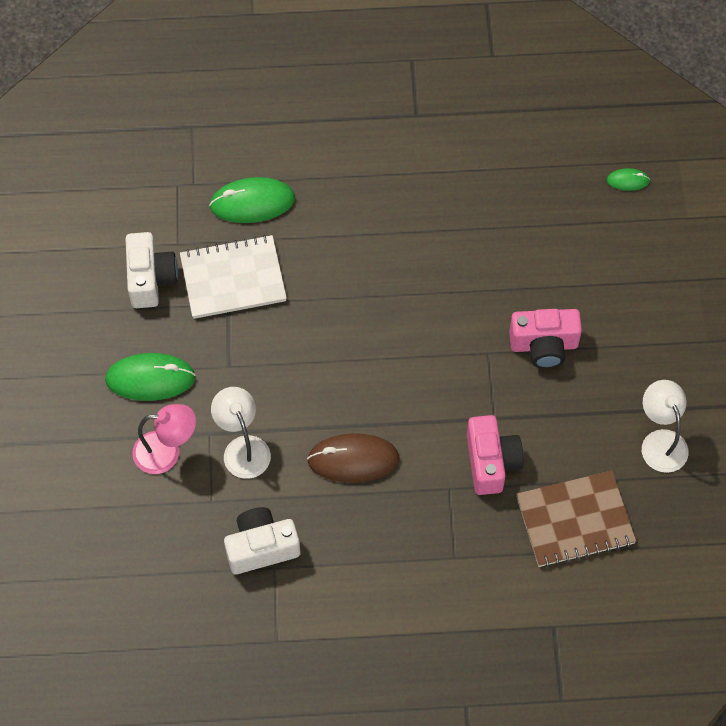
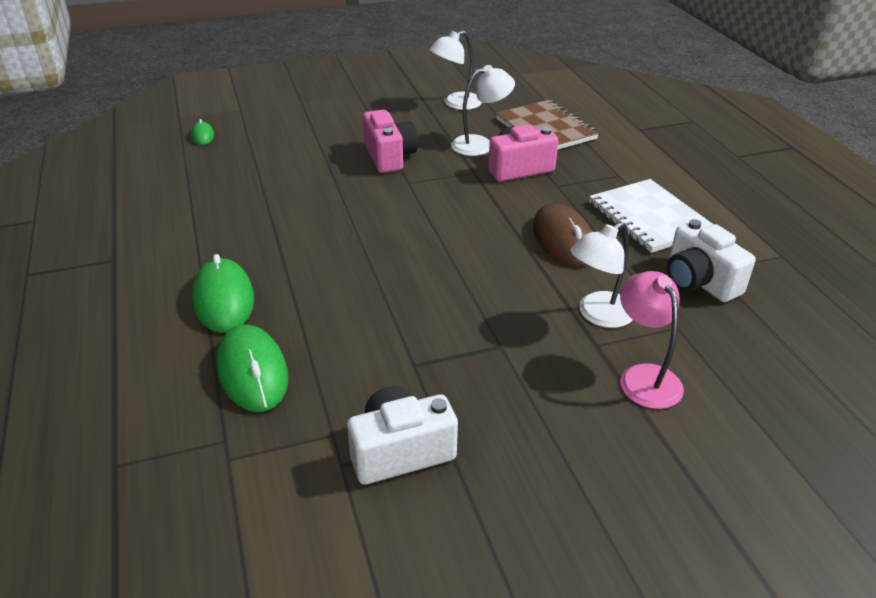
camera: 105 degrees left, 25 degrees down
green mouse [105,353,196,401] -> green mouse moved to [192,254,254,333]
white notebook [180,235,287,319] -> white notebook moved to [589,179,713,253]
none -> white lamp [451,65,515,156]

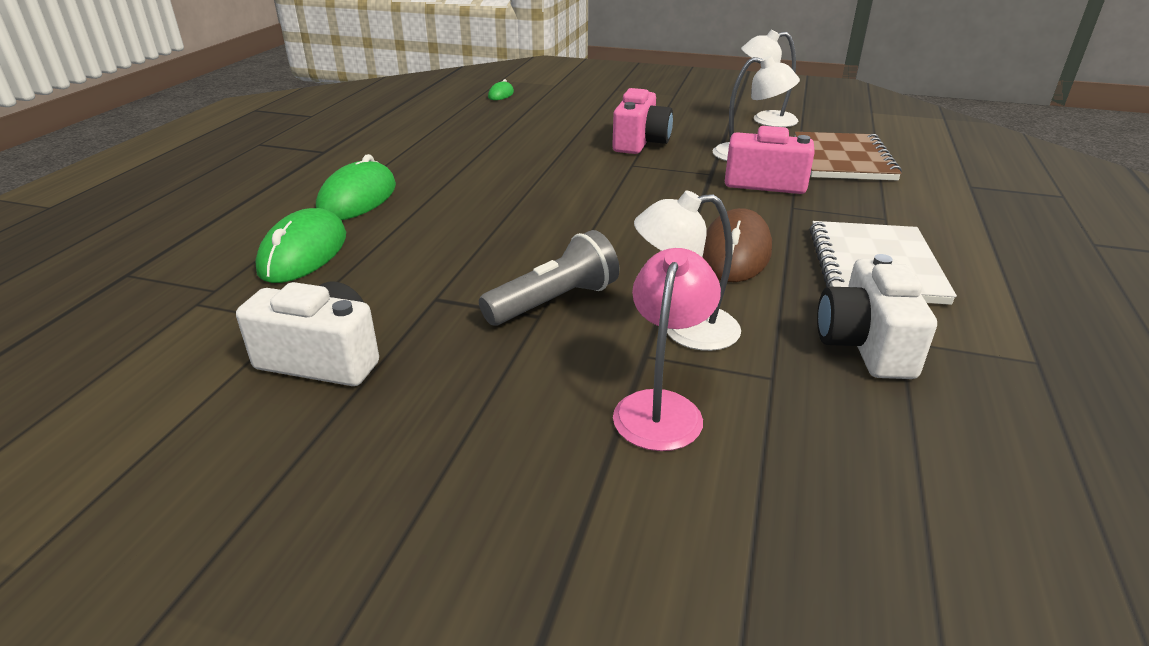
camera: 35 degrees right, 5 degrees down
none -> grey flashlight [479,230,619,325]

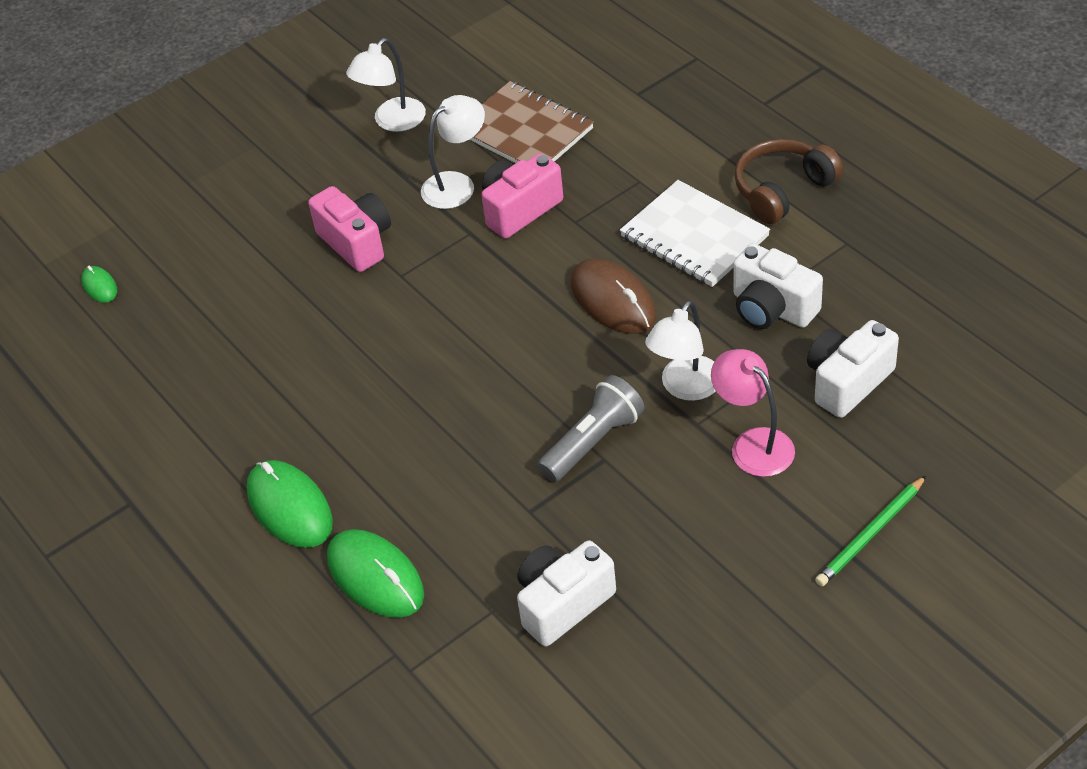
camera: 50 degrees left, 15 degrees up
grey flashlight [479,230,619,325] -> grey flashlight turned 45 degrees clockwise [538,375,645,482]
none -> brown headphones [734,139,843,224]
none -> white camera [807,320,899,418]
none -> green pencil [815,476,926,587]

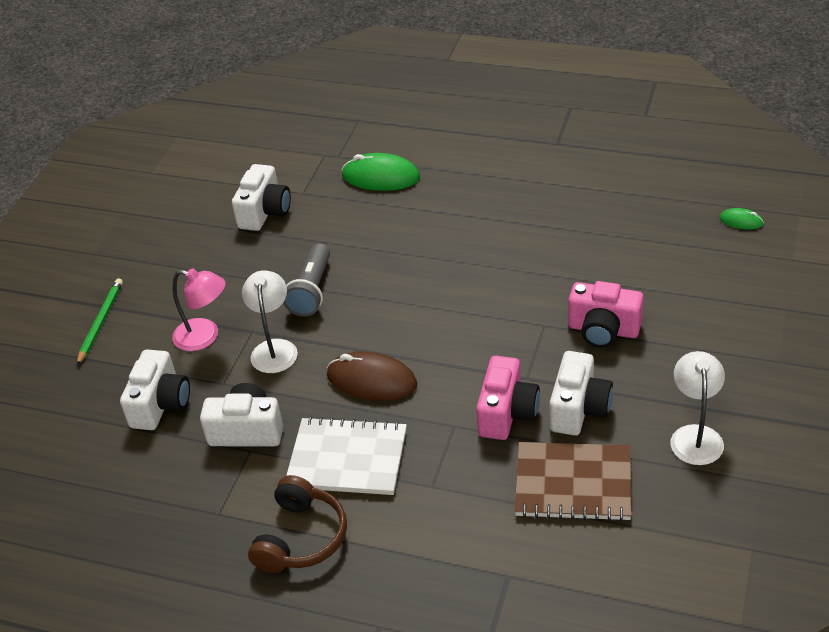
camera: 145 degrees right, 5 degrees down
green mouse [247,460,333,548] -> none
white lamp [421,95,485,209] -> white camera [549,351,613,436]

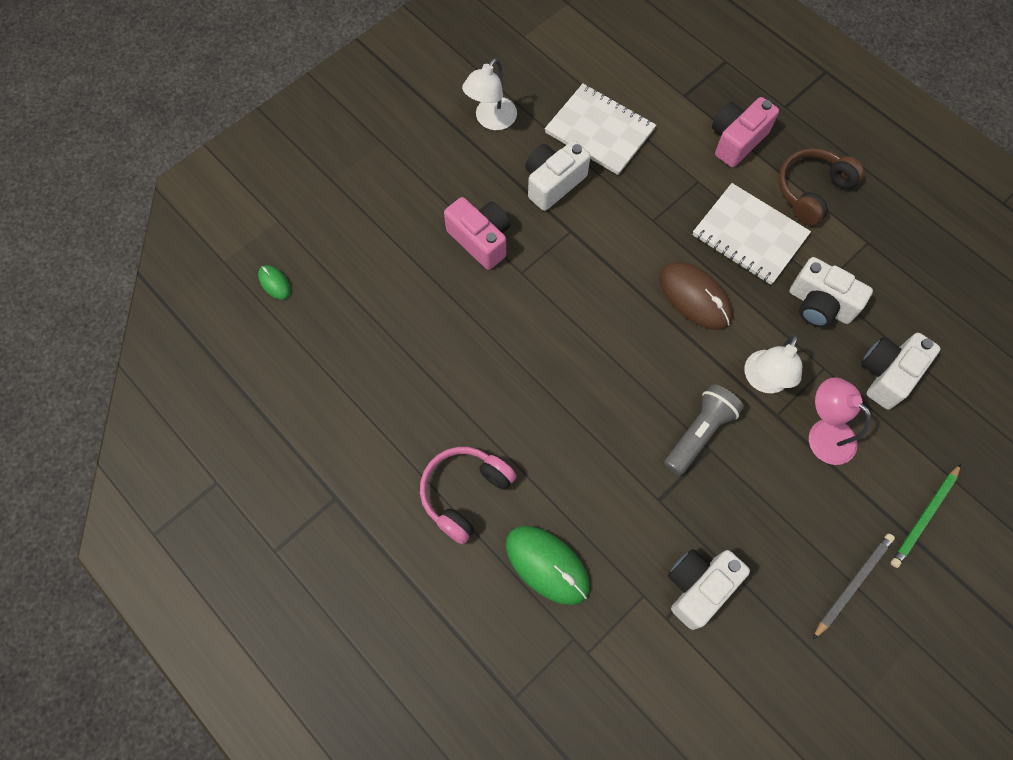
camera: 155 degrees left, 25 degrees up
pink camera [476,356,540,440] -> pink camera moved to [712,97,779,167]
brown notebook [514,442,632,522] -> white notebook [545,84,656,175]
none -> pink headphones [420,447,516,544]
none -> grey pencil [813,533,895,639]

